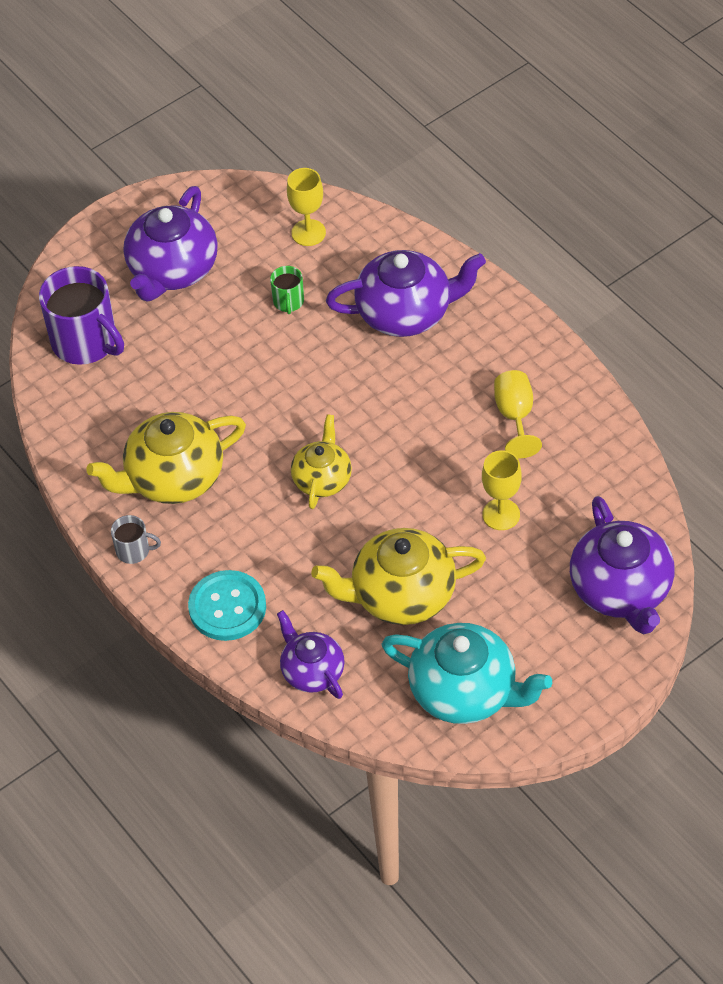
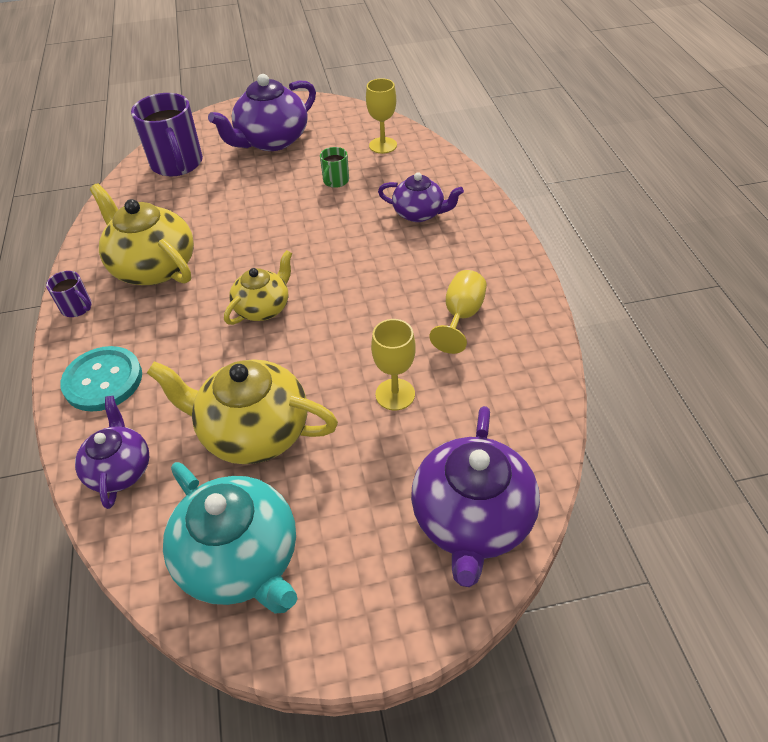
camera: 25 degrees right, 5 degrees down
yellow teapot [86,412,246,504] -> yellow teapot turned 45 degrees clockwise [90,183,194,285]
grey mug [111,515,161,564] -> purple mug [46,271,92,317]
purple teapot [326,250,486,337] -> purple teapot [378,172,464,222], size x0.61

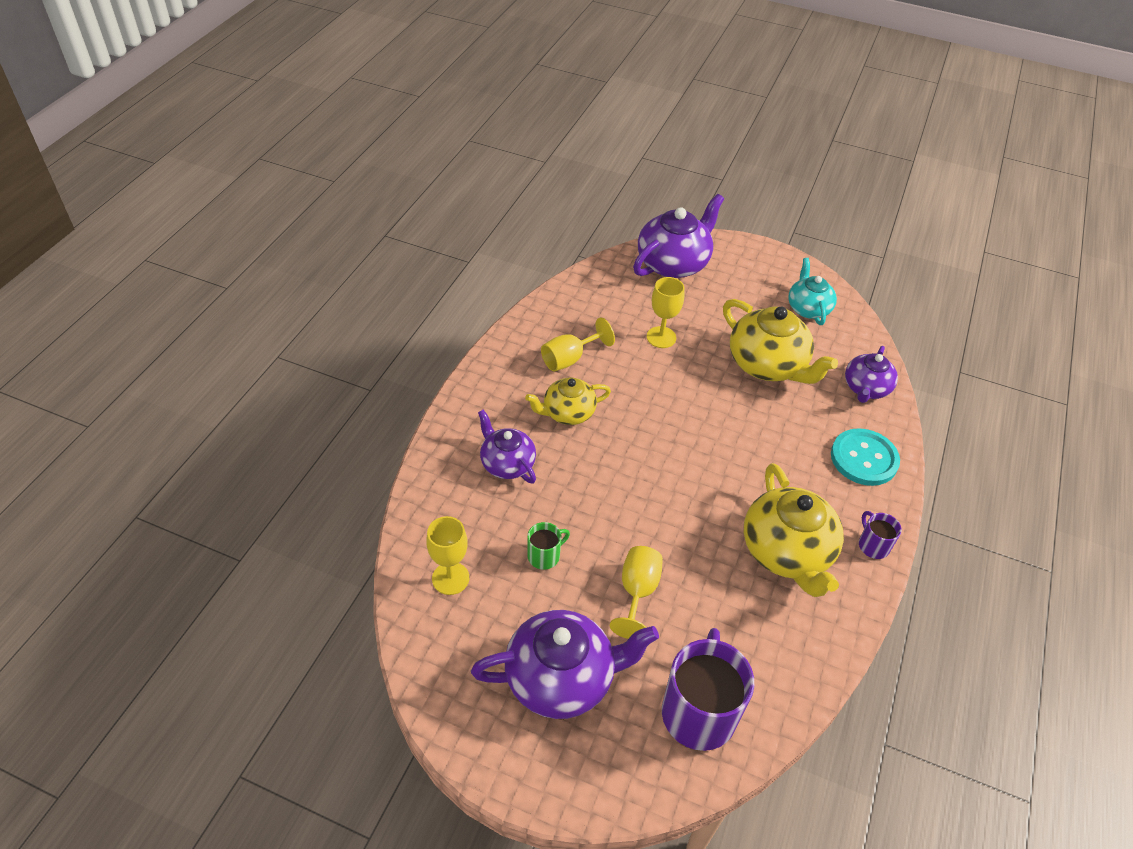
camera: 150 degrees left, 0 degrees up
turquoise teapot [163,462,297,613] -> turquoise teapot [788,258,837,325], size x0.61
yellow teapot [224,250,292,325] -> yellow teapot moved to [525,377,611,425]
none -> yellow goblet [610,546,663,639]

